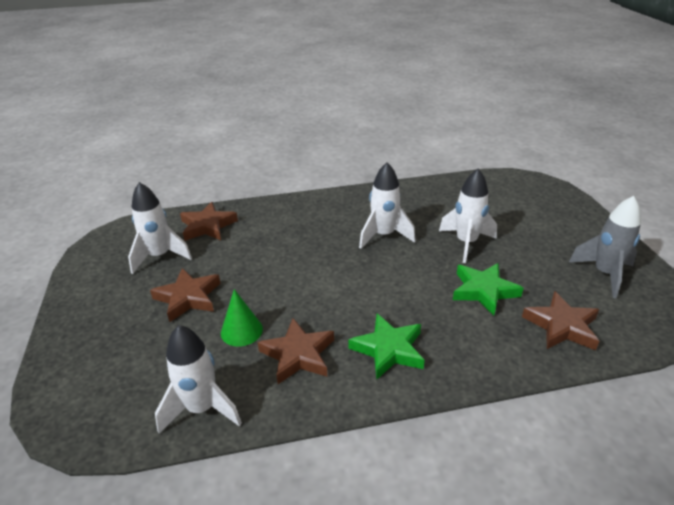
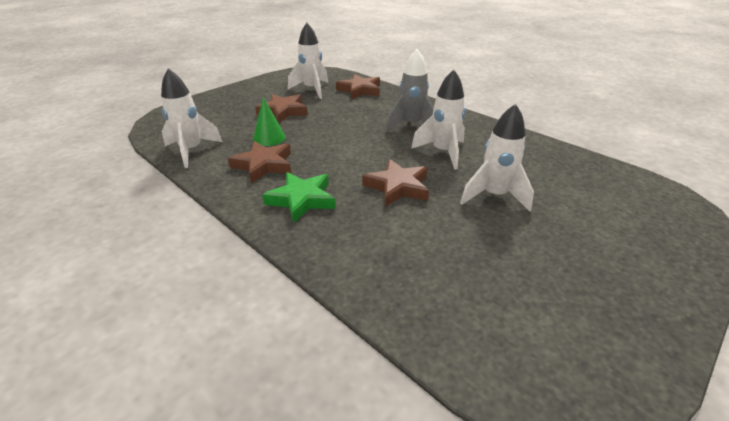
camera: 55 degrees right, 0 degrees up
green star [453,263,523,316] -> none
brown star [522,291,599,351] -> brown star moved to [362,159,429,207]
grey rocket [569,196,641,298] -> grey rocket moved to [385,49,434,132]

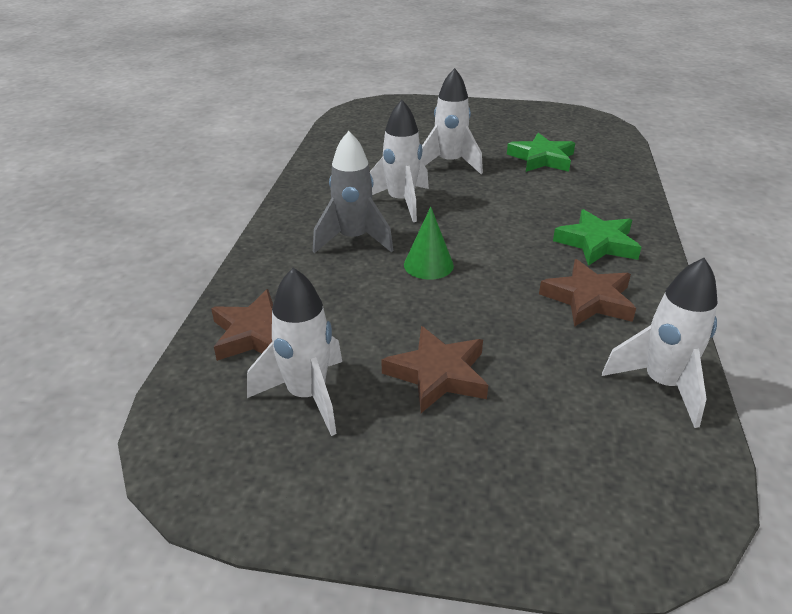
camera: 125 degrees left, 0 degrees up
green cone [253,97,286,146] -> green cone moved to [404,207,454,280]
brown star [362,159,429,207] -> none
none -> green star [507,133,575,172]

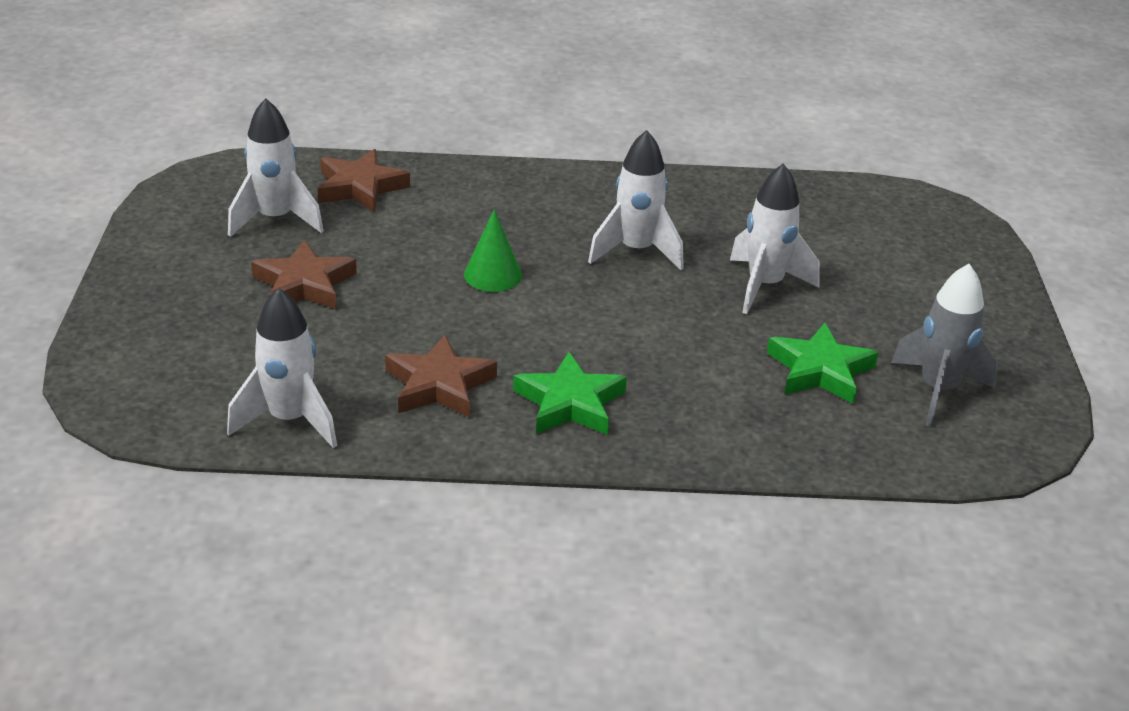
camera: 80 degrees right, 0 degrees up
grey rocket [313,131,394,253] -> grey rocket moved to [891,264,998,427]

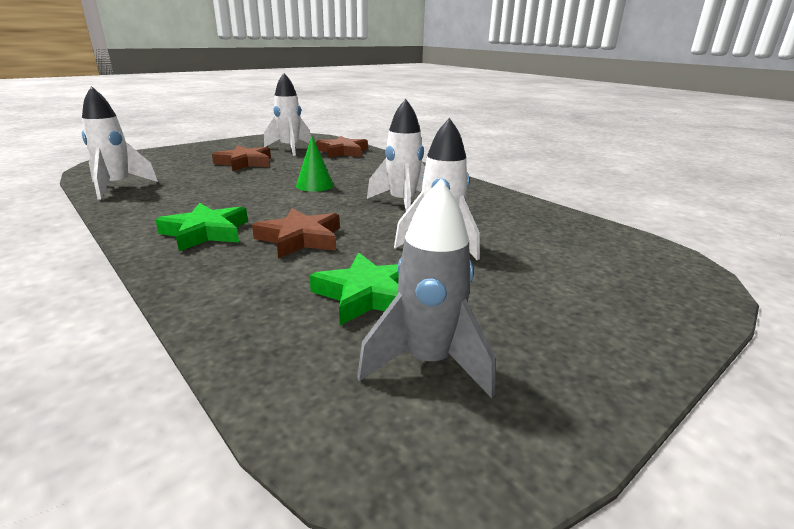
camera: 50 degrees right, 10 degrees down
brown star [385,334,497,418] -> brown star moved to [252,208,340,258]

